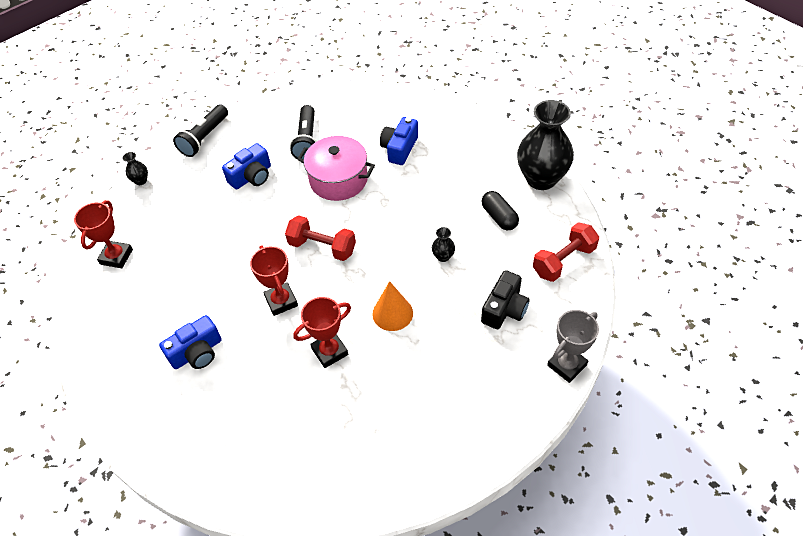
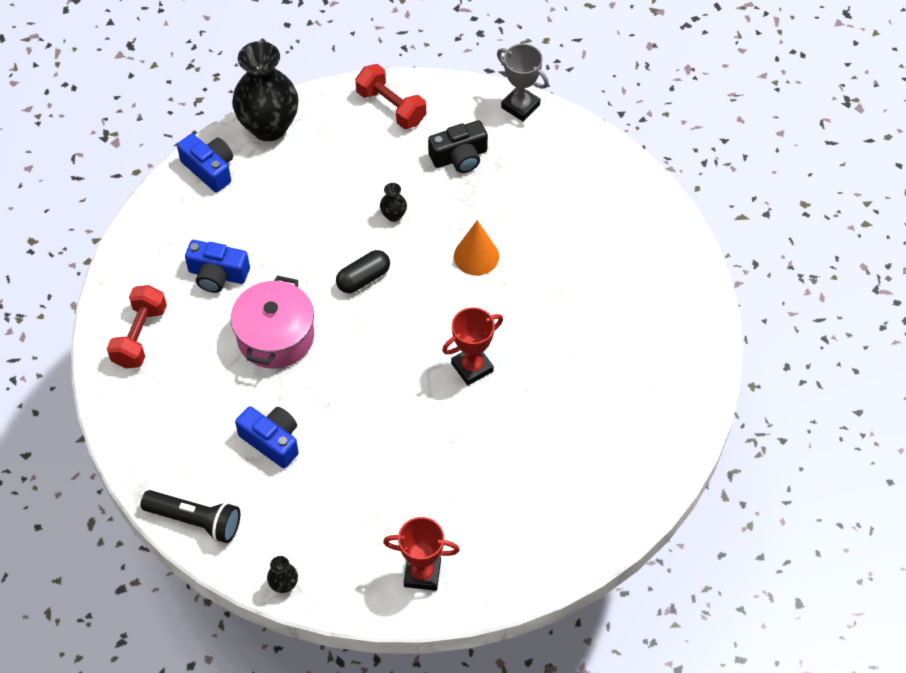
camera: 100 degrees left, 5 degrees up
blue camera [159,315,222,369] -> blue camera moved to [177,134,233,192]
red dumbbell [285,215,356,261] -> red dumbbell moved to [107,285,167,368]
black flashlight [290,105,317,160] -> none
red trophy [293,297,351,368] -> none
black capsule [481,191,519,230] -> black capsule moved to [336,250,390,293]
black camera [481,270,530,329] -> black camera turned 135 degrees clockwise [428,120,488,173]

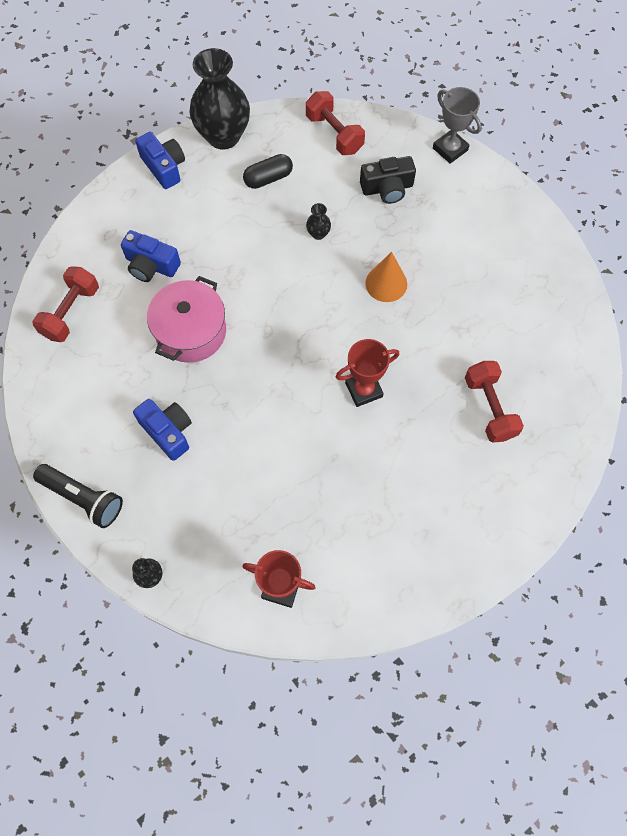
camera: 10 degrees right, 10 degrees up
black capsule [336,250,390,293] -> black capsule moved to [243,154,293,189]
none -> red dumbbell [465,361,524,443]

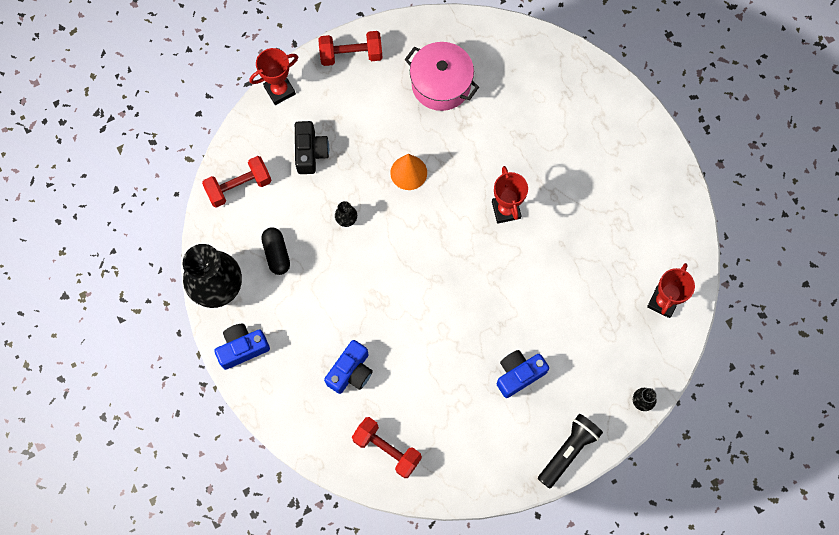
camera: 80 degrees left, 5 degrees up
pink pot [147,276,226,363] -> pink pot moved to [404,42,479,111]
grey trophy [433,87,482,164] -> red trophy [249,48,298,105]
red dumbbell [465,361,524,443] -> red dumbbell moved to [318,31,382,66]

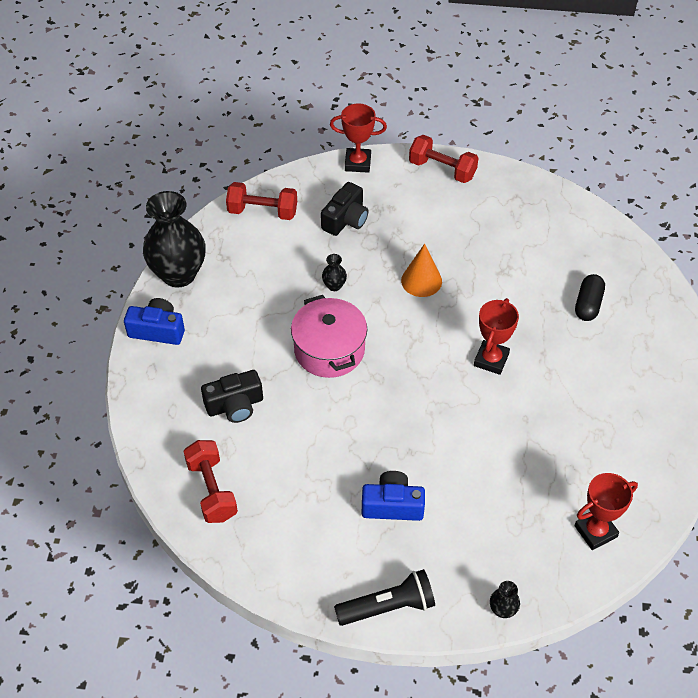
camera: 35 degrees right, 20 degrees down
black capsule [261,227,290,275] -> black capsule moved to [575,274,605,321]
blue camera [324,340,373,394] -> black camera [201,370,263,423]
pink pot [404,42,479,111] -> pink pot moved to [291,295,367,378]

